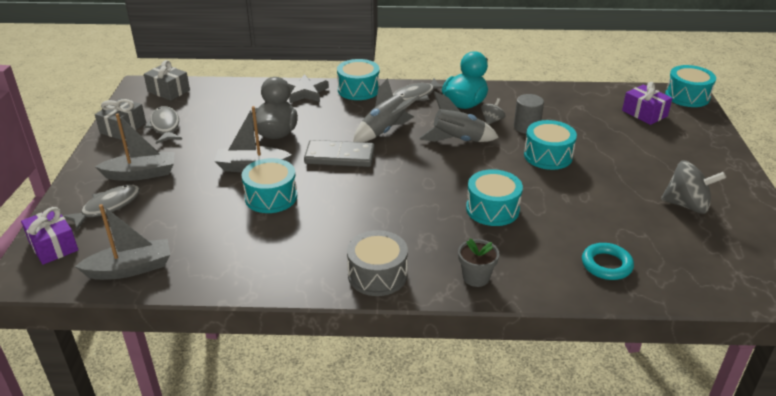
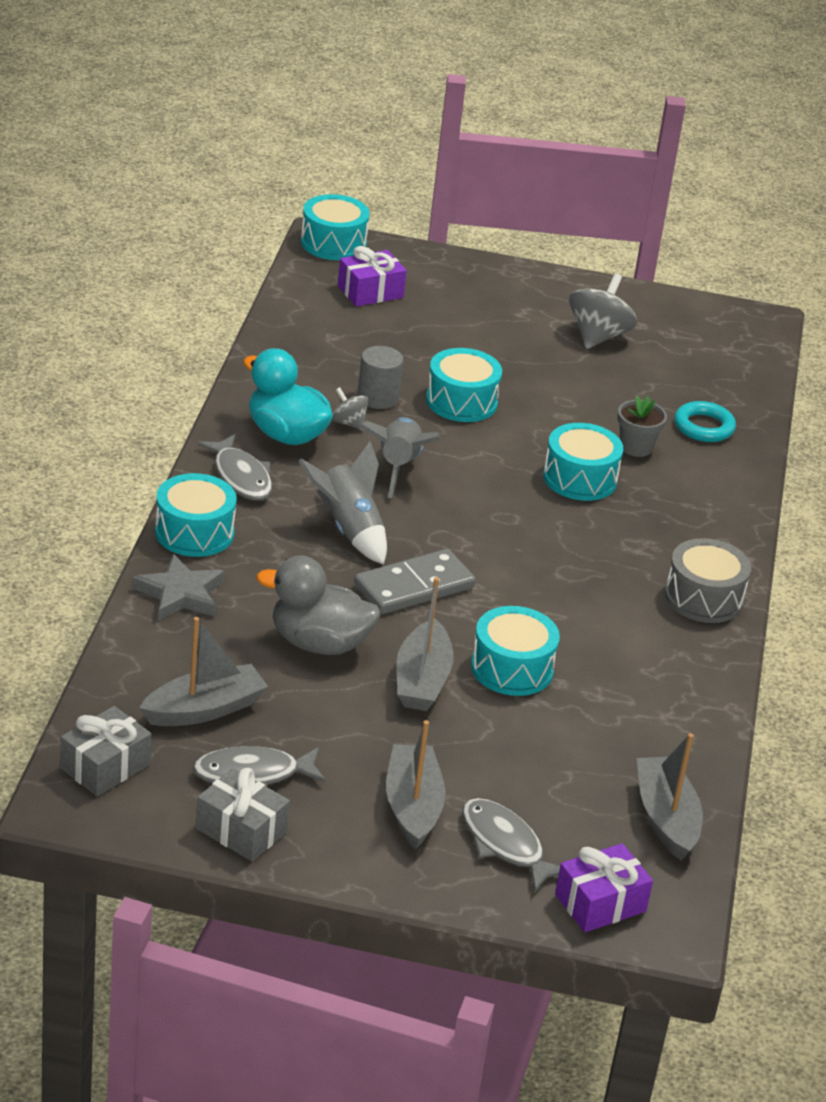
camera: 85 degrees left, 0 degrees up
grey domino [304,140,375,167] -> grey domino turned 45 degrees clockwise [354,549,476,614]
grey flower pot [458,239,499,287] -> grey flower pot moved to [617,396,667,457]
none -> grey boat [139,617,268,726]

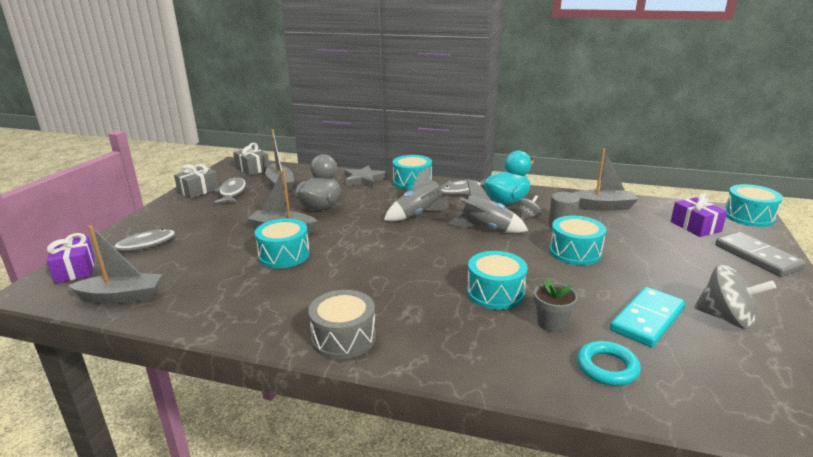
camera: 100 degrees right, 10 degrees down
grey domino [354,549,476,614] -> grey domino moved to [715,232,806,277]
grey boat [386,720,446,849] -> grey boat moved to [573,148,638,211]
none -> turquoise domino [610,287,686,347]

